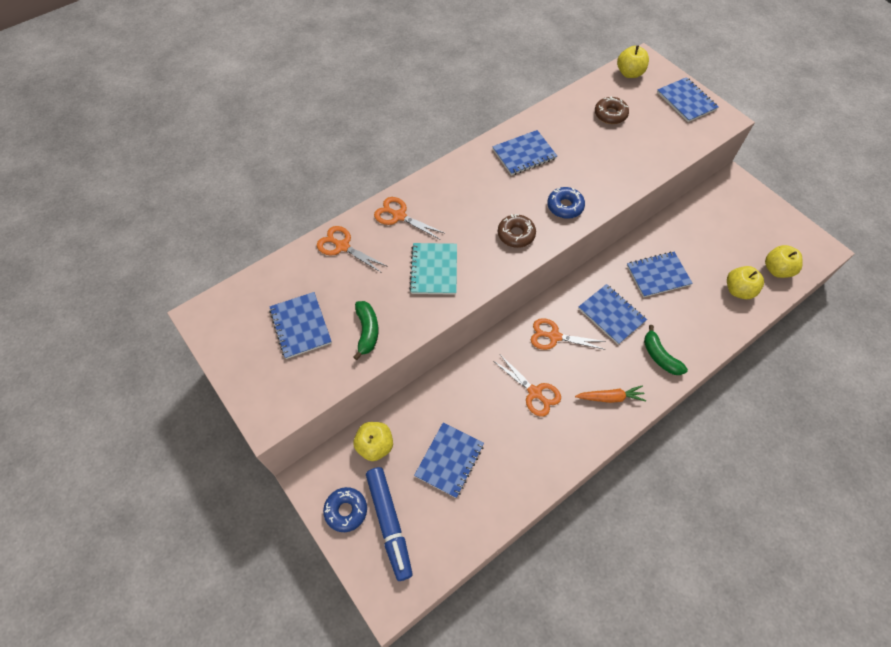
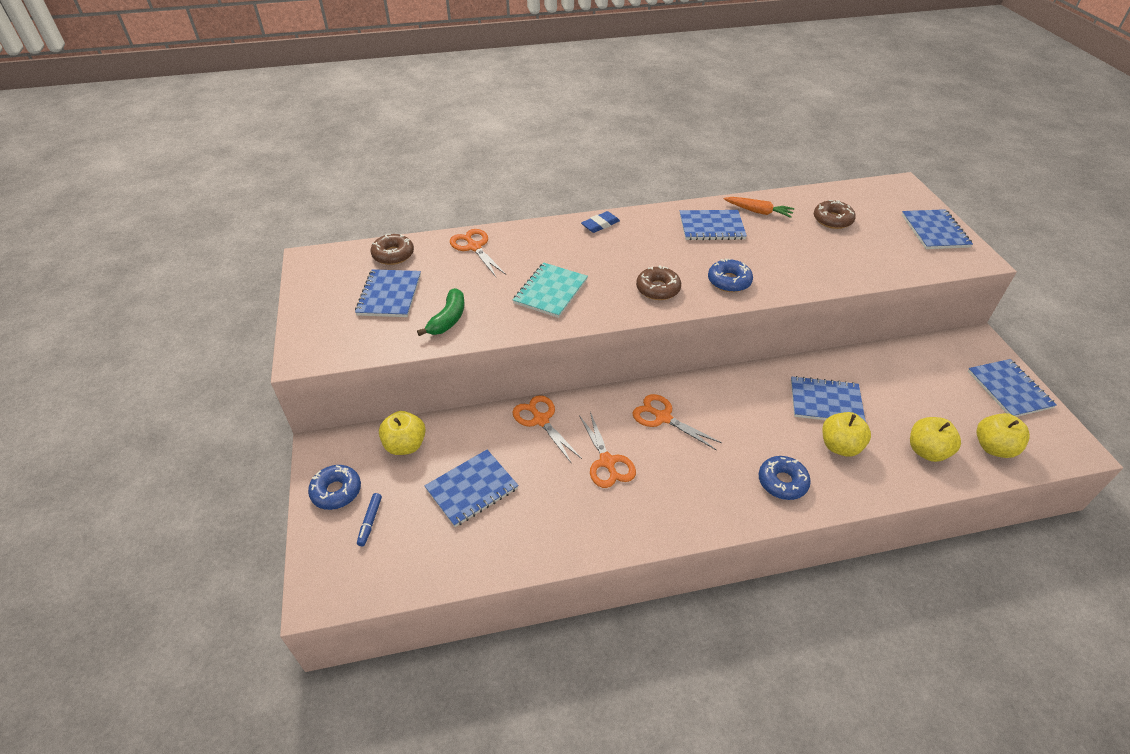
camera: 25 degrees right, 15 degrees down
blue marker [366,467,413,581] -> blue marker [357,493,382,546], size x0.44
orange scissors [374,197,444,239] -> orange scissors moved to [513,395,582,464]
orange carrot [575,385,646,403] -> orange carrot moved to [724,197,794,218]
blue notebook [578,284,647,345] -> blue notebook moved to [968,359,1057,417]
yellow apple [617,45,649,78] -> yellow apple moved to [822,412,871,457]
green banana [644,325,688,375] -> blue donut [759,456,811,500]
none -> brown donut [370,234,414,265]
none -> blue eraser [581,211,620,233]

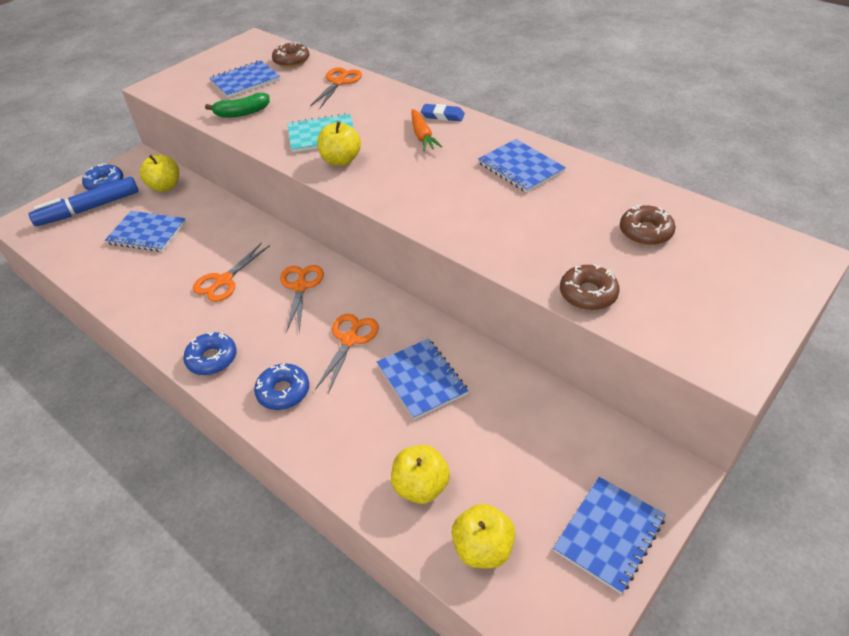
camera: 55 degrees right, 0 degrees up
blue marker [357,493,382,546] -> blue marker [28,177,139,226], size x2.30
orange scissors [513,395,582,464] -> orange scissors moved to [315,314,379,393]
brown donut [636,265,681,300] -> brown donut moved to [560,264,620,310]
blue donut [708,259,753,292] -> blue donut moved to [183,332,237,375]
orange carrot [724,197,794,218] -> orange carrot moved to [412,109,442,151]
yellow apple [822,412,871,457] -> yellow apple moved to [317,121,361,166]
blue notebook [902,209,973,249] -> none

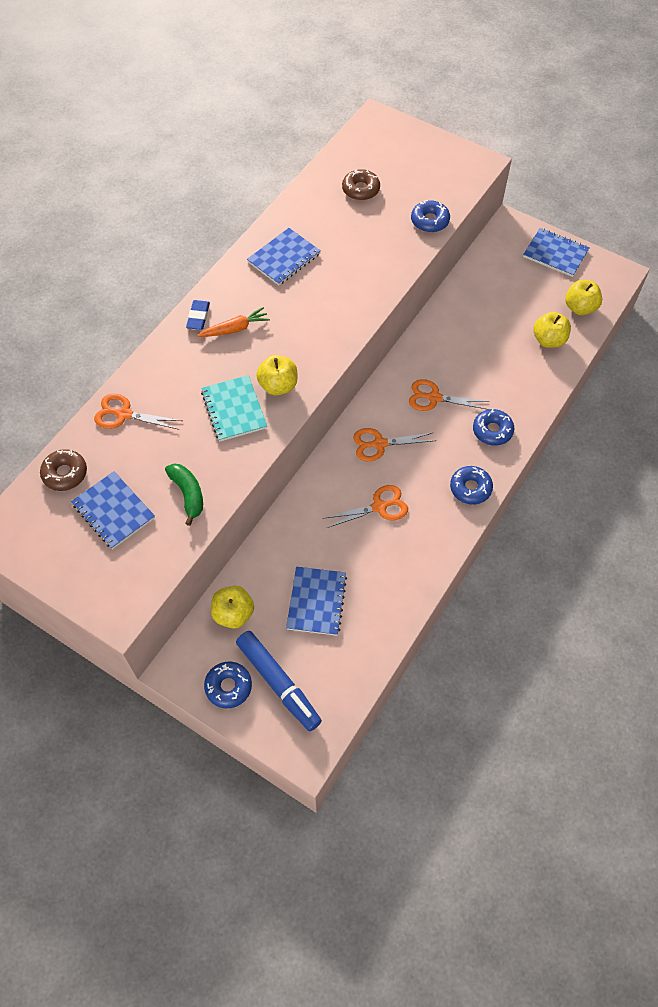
camera: 100 degrees left, 15 degrees up
orange scissors [193,242,270,302] -> orange scissors turned 45 degrees counterclockwise [323,485,408,528]
blue notebook [377,338,468,420] -> none
brown donut [560,264,620,310] -> blue donut [411,200,450,232]

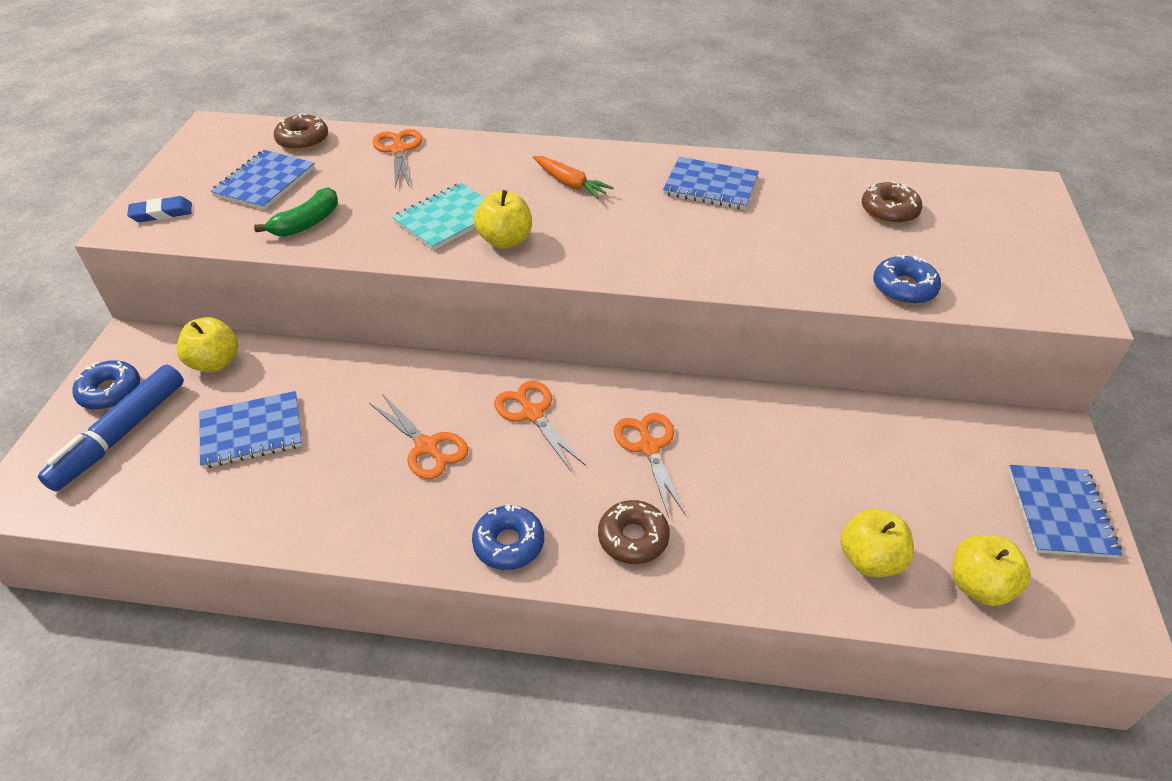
camera: 65 degrees right, 15 degrees down
blue eraser [186,300,210,330] -> blue eraser moved to [127,196,192,222]
blue donut [473,409,514,446] -> brown donut [598,500,670,564]

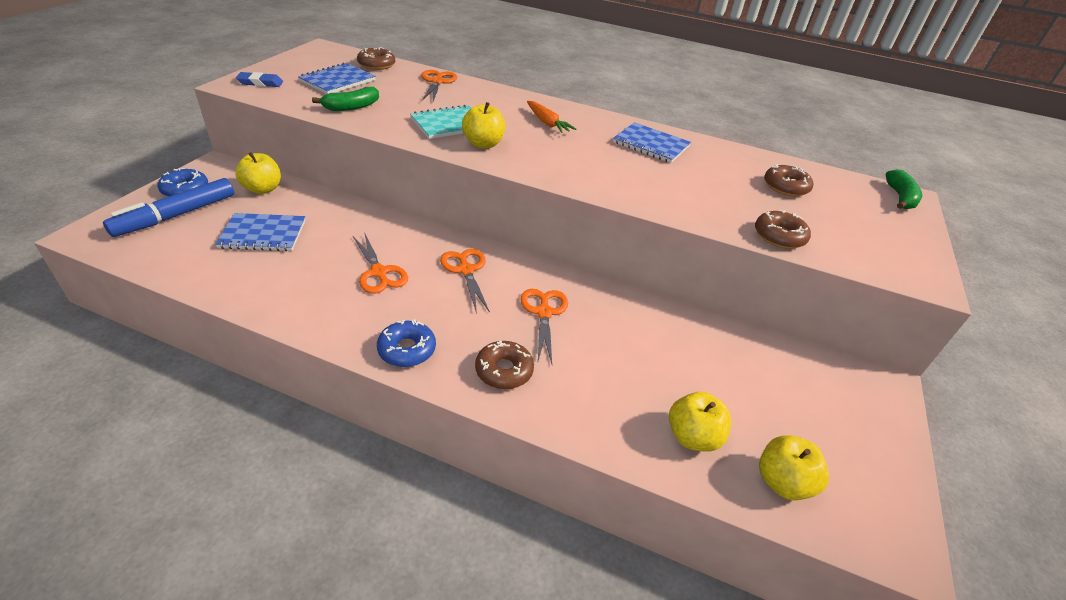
camera: 10 degrees right, 5 degrees down
blue donut [873,255,941,304] -> brown donut [755,210,811,249]
blue notebook [1008,465,1122,558] -> none
none -> green banana [886,169,922,209]

